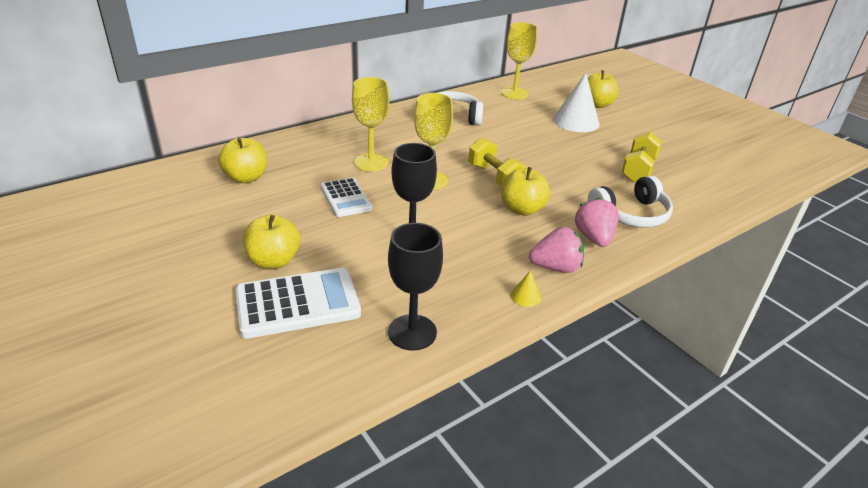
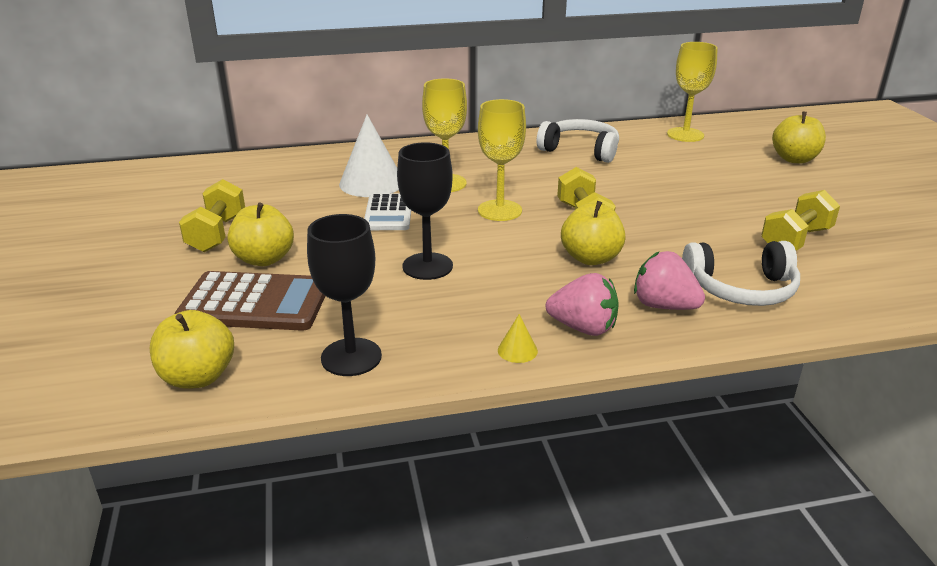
camera: 25 degrees right, 5 degrees down
yellow apple [218,138,267,183] -> yellow apple moved to [150,310,234,389]
white calculator [235,268,361,339] -> brown calculator [175,271,325,331]
white cone [553,73,599,132] -> white cone moved to [339,115,399,197]
pink strawberry [575,197,619,247] -> pink strawberry turned 75 degrees counterclockwise [634,251,705,310]
none -> yellow dumbbell [179,179,245,252]

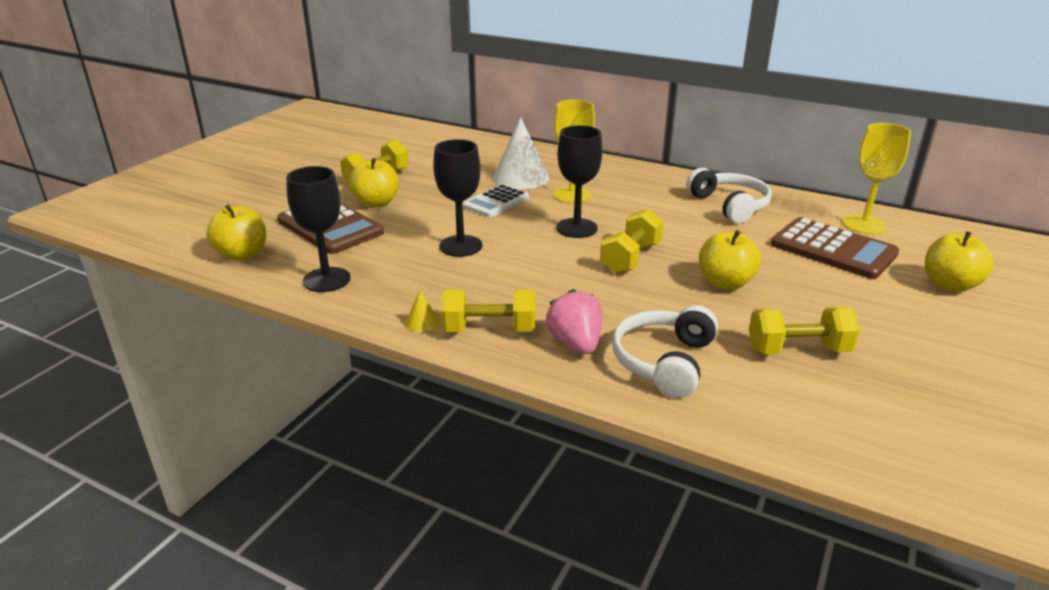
camera: 40 degrees right, 0 degrees up
yellow goblet [478,99,526,221] -> black goblet [556,125,603,238]
pink strawberry [546,273,619,336] -> yellow dumbbell [441,289,535,332]
yellow apple [561,201,625,265] -> yellow apple moved to [699,230,761,290]
white headphones [682,241,800,306] -> white headphones turned 75 degrees clockwise [612,305,718,398]
none -> brown calculator [771,217,899,279]

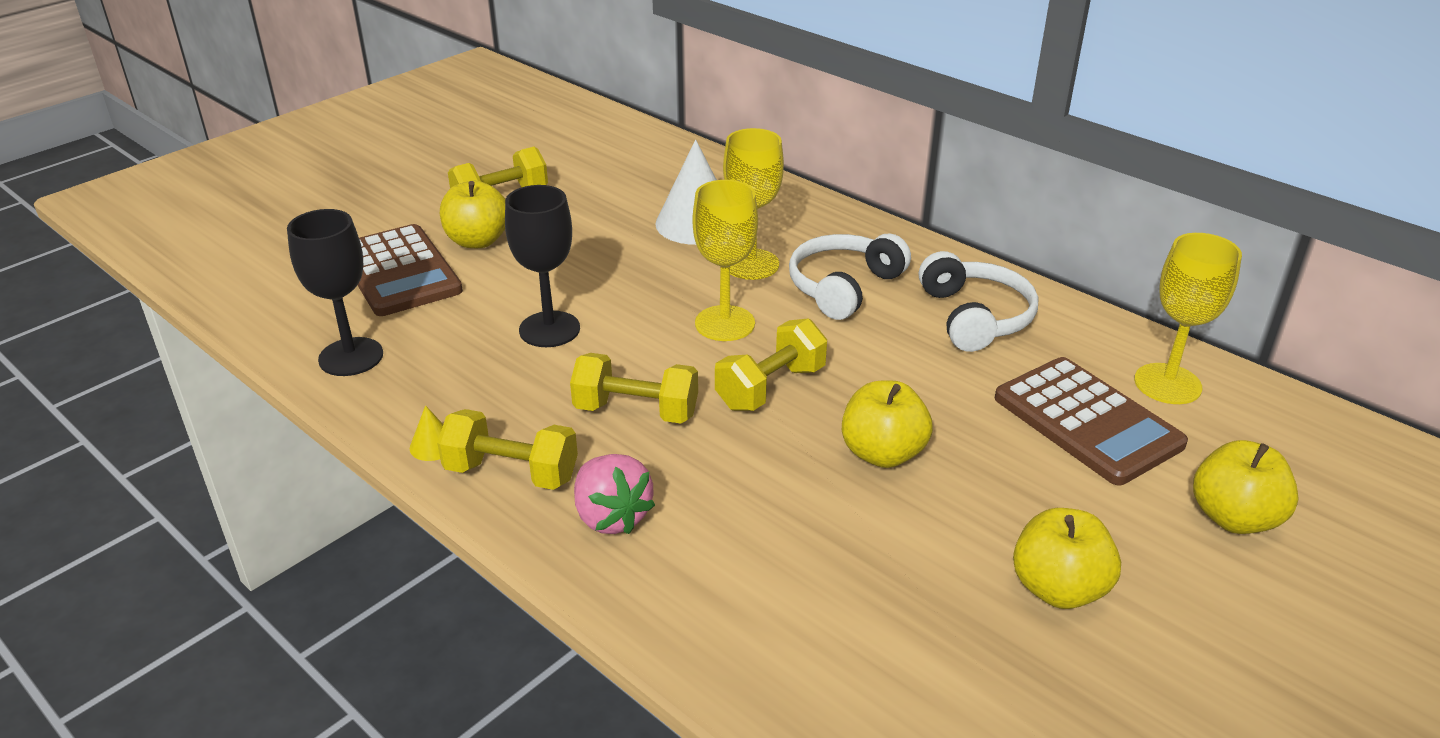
camera: 15 degrees right, 5 degrees up
yellow apple [206,204,266,261] -> yellow apple moved to [1013,508,1121,609]
white calculator [463,184,529,217] -> none
pink strawberry [546,289,602,354] -> pink strawberry turned 150 degrees clockwise [574,454,655,534]
black goblet [556,125,603,238] -> yellow goblet [693,180,758,341]
white headphones [612,305,718,398] -> white headphones moved to [789,234,911,320]
yellow dumbbell [749,307,860,354] -> yellow dumbbell moved to [570,353,698,424]

